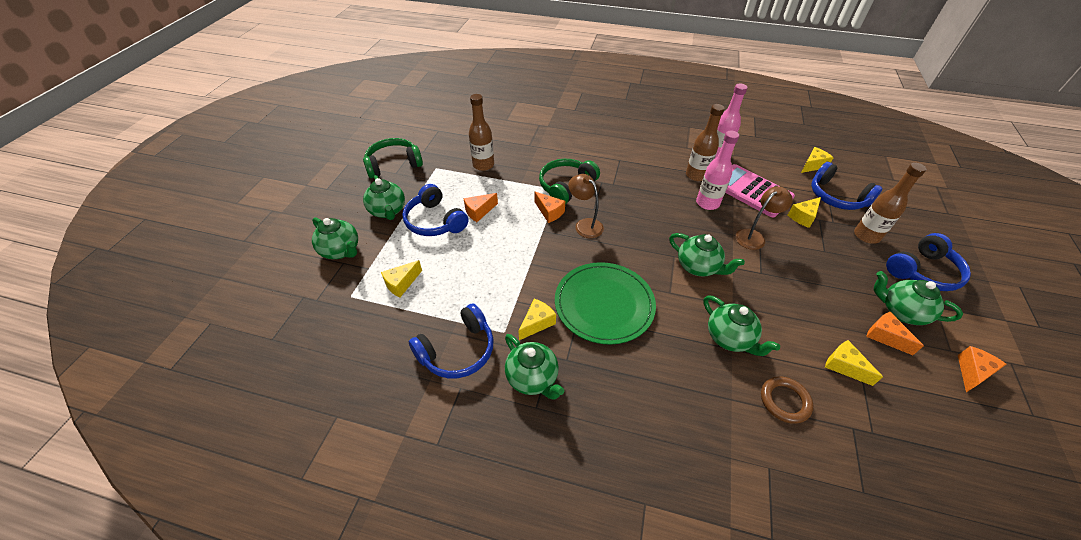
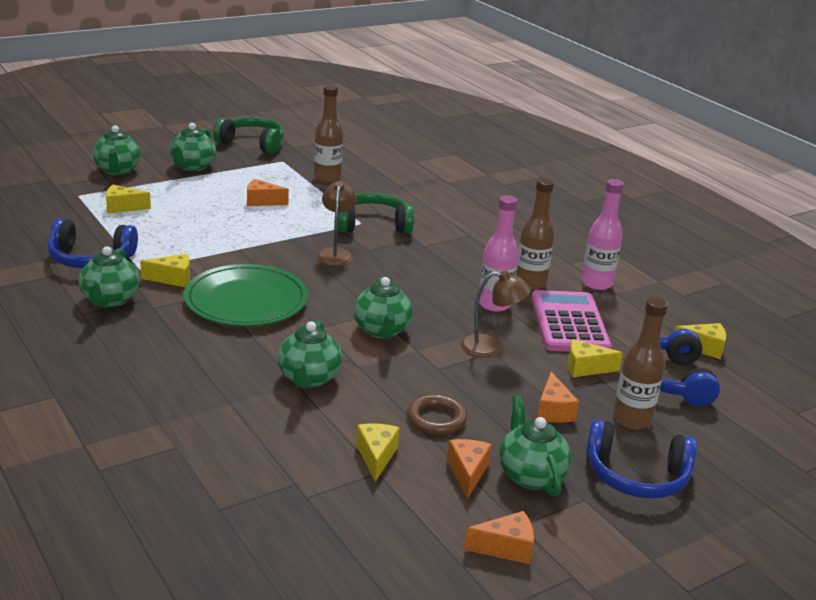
camera: 40 degrees right, 20 degrees down
blue headphones [402,184,468,236] -> none
orange cheese [534,192,565,223] -> orange cheese moved to [537,372,579,423]
brown ring [761,376,813,424] -> brown ring moved to [407,394,467,435]

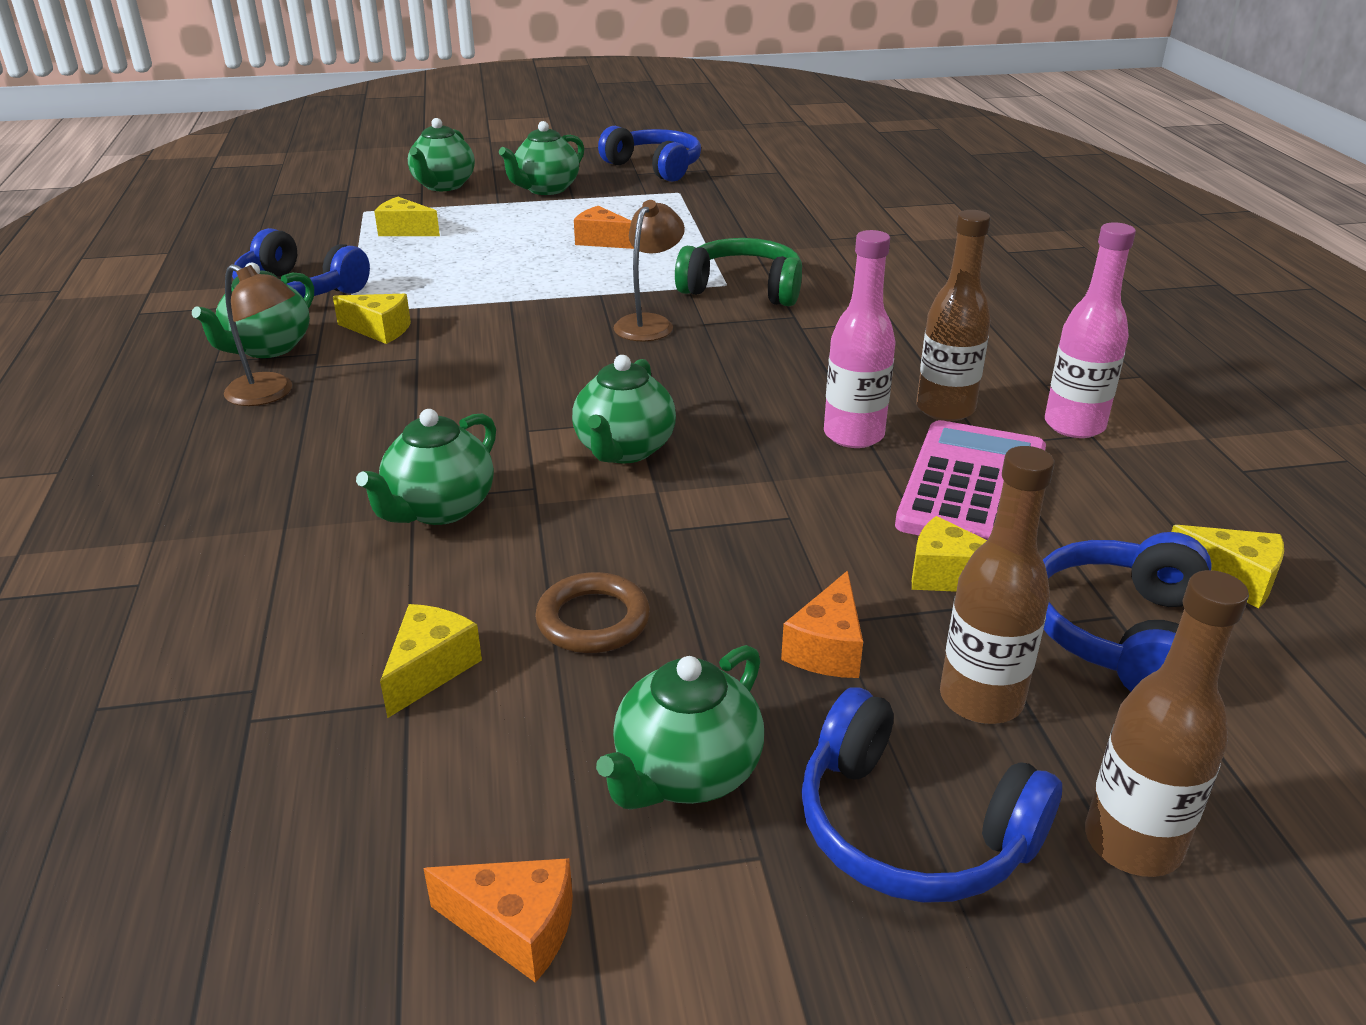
camera: 25 degrees right, 5 degrees up
green plate [184,264,308,326] -> none
green headphones [213,117,284,154] -> blue headphones [598,126,701,182]
brown bottle [314,85,343,183] -> brown bottle moved to [1085,570,1249,877]
orange cheese [447,439,492,499] -> none
brown lamp [460,271,531,357] -> brown lamp moved to [224,264,295,406]
green teapot [499,395,571,496] -> green teapot turned 150 degrees counterclockwise [596,645,764,810]

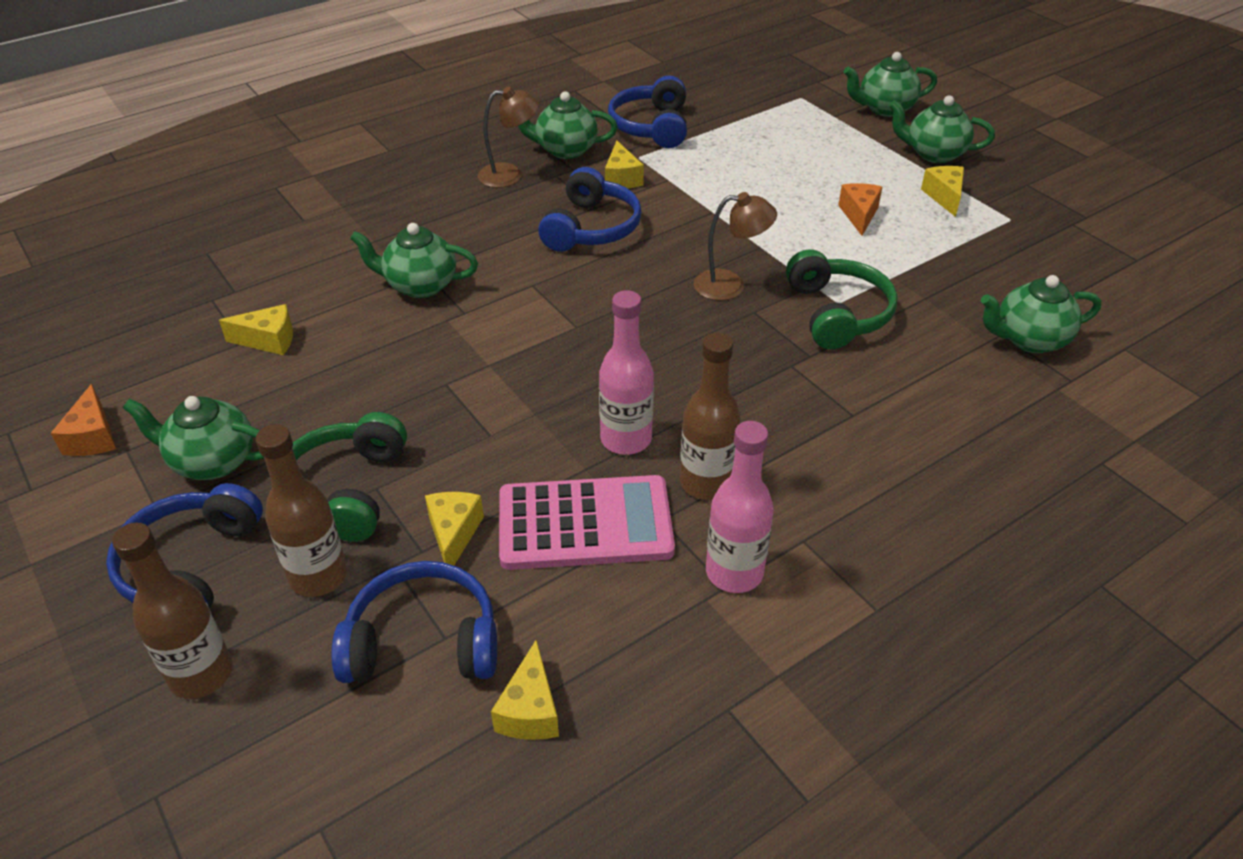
camera: 65 degrees right, 10 degrees up
brown lamp [224,264,295,406] -> brown lamp turned 105 degrees counterclockwise [478,87,539,188]
yellow cheese [374,197,440,236] -> yellow cheese moved to [921,166,964,217]
brown ring [535,572,650,653] -> none
green teapot [572,355,676,463] -> green teapot moved to [981,275,1101,353]
blue headphones [598,126,701,182] -> blue headphones moved to [538,167,642,252]
orange cheese [781,571,863,678] -> green headphones [292,412,407,542]

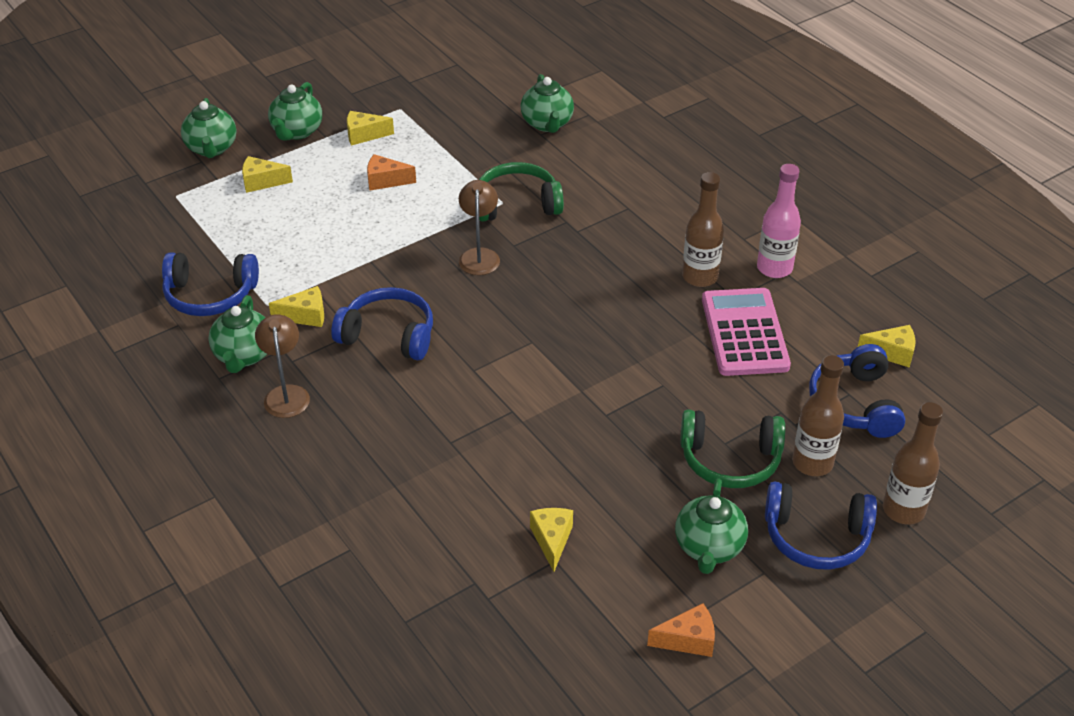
camera: 90 degrees left, 0 degrees up
green teapot [350,223,478,298] -> none
yellow cheese [425,492,484,566] -> yellow cheese moved to [242,156,293,193]
pink bottle [599,290,654,455] -> none

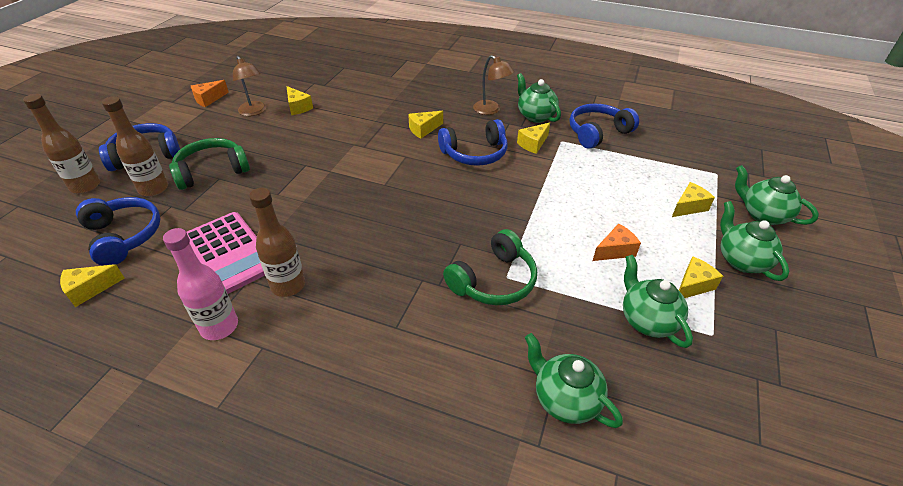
camera: 145 degrees right, 0 degrees up
brown lamp [459,180,500,275] -> brown lamp moved to [233,56,266,116]
green teapot [675,478,748,574] -> green teapot moved to [623,255,693,348]
none -> yellow cheese [408,111,443,139]

